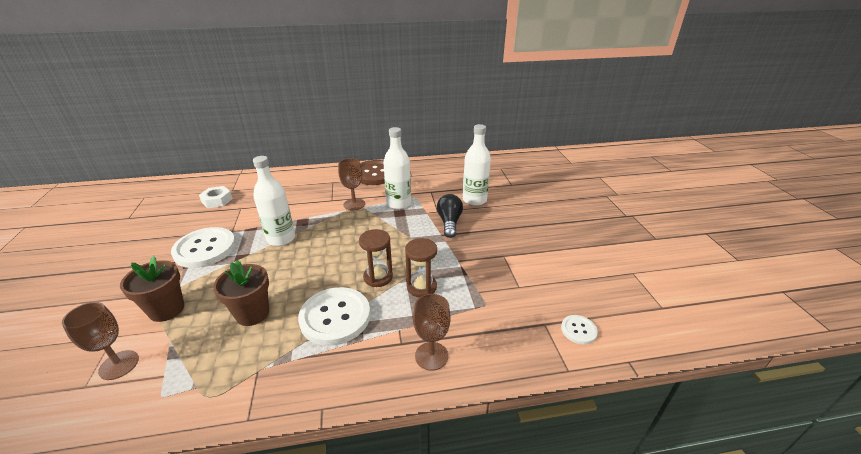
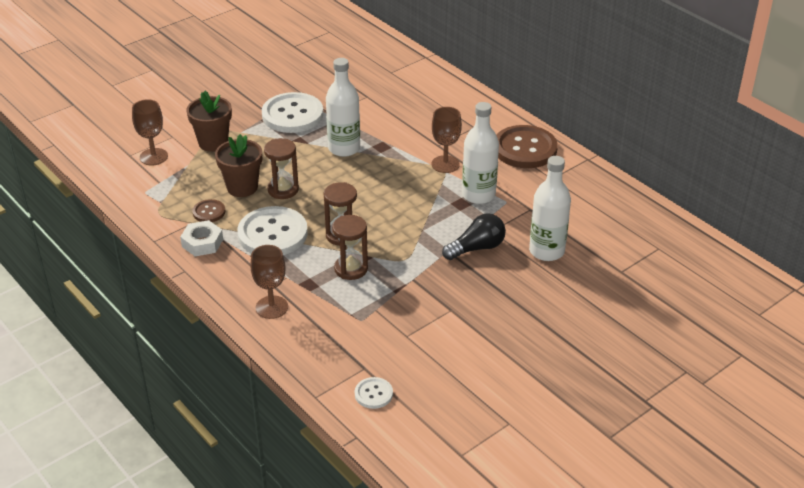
camera: 60 degrees right, 5 degrees up
white nut [199,186,233,208] -> white nut moved to [180,220,223,256]
none -> brown button [192,199,225,222]
none -> brown hourglass [264,138,299,199]

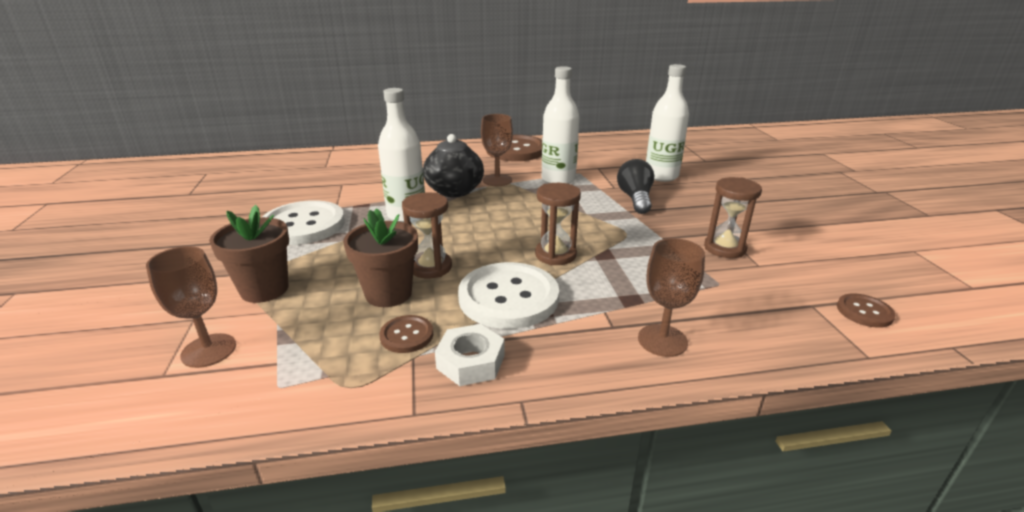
camera: 60 degrees left, 10 degrees down
brown hourglass [332,215,368,280] -> brown hourglass moved to [704,177,762,258]
white button [355,377,393,409] -> brown button [837,293,895,328]
none -> black teapot [423,134,484,197]

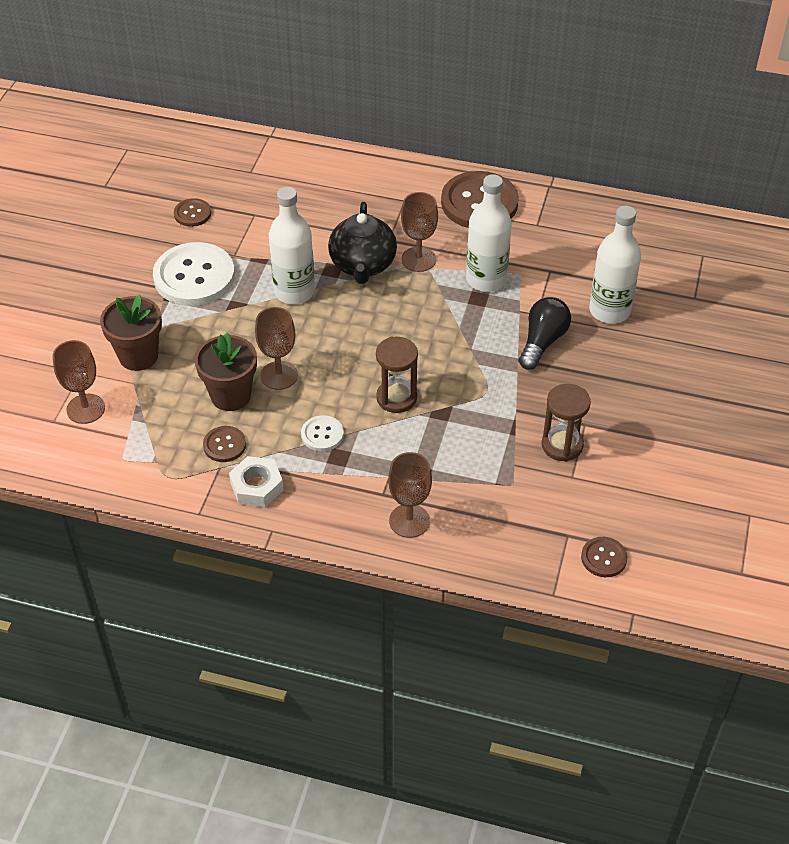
camera: 25 degrees right, 20 degrees up
brown hourglass [402,192,452,279] -> brown goblet [255,307,298,390]
white button [458,262,559,329] -> white button [301,415,344,451], size x0.48
none -> brown button [174,198,211,227]

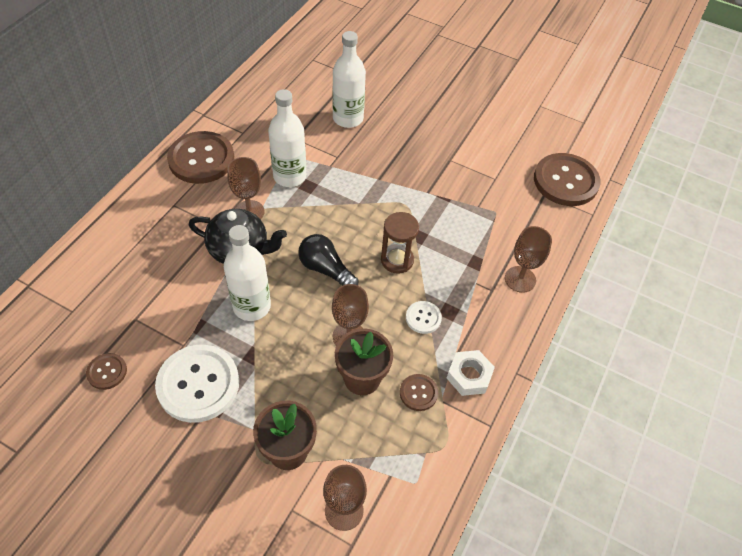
camera: 80 degrees left, 5 degrees up
black light bulb [519,297,571,370] -> black light bulb moved to [298,234,358,286]
brown hourglass [542,384,591,462] -> none
brown button [581,537,628,577] -> brown button [534,153,600,206], size x2.09

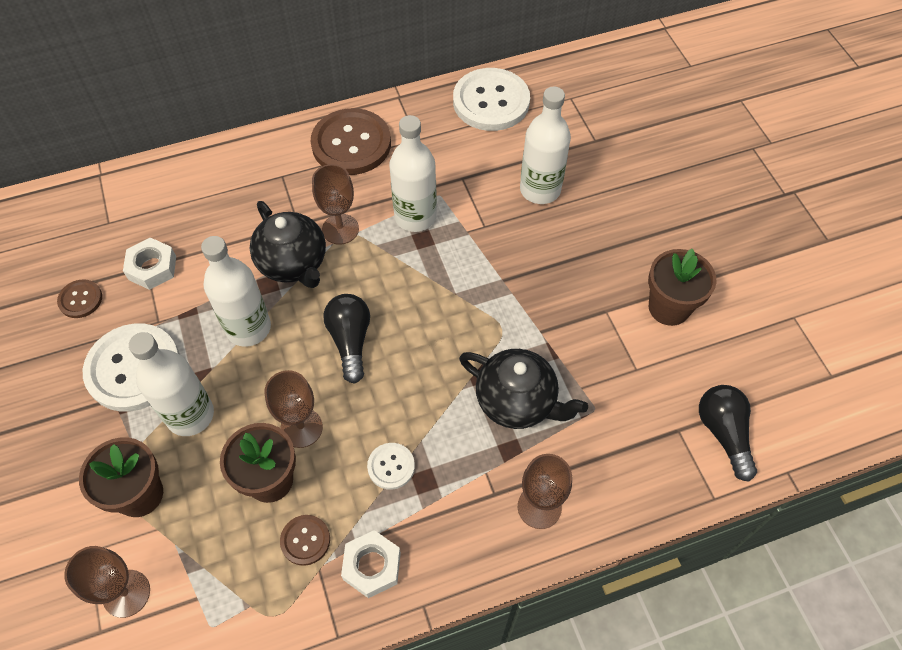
camera: 45 degrees right, 5 degrees up
brown hourglass [381,212,419,274] -> none
brown button [534,153,600,206] -> black light bulb [699,385,757,481]
none -> white nut [123,237,176,290]
none -> white bottle [129,332,214,436]
none -> white button [453,68,530,131]
none -> black teapot [459,349,588,429]
none -> brown flower pot [648,248,716,326]

